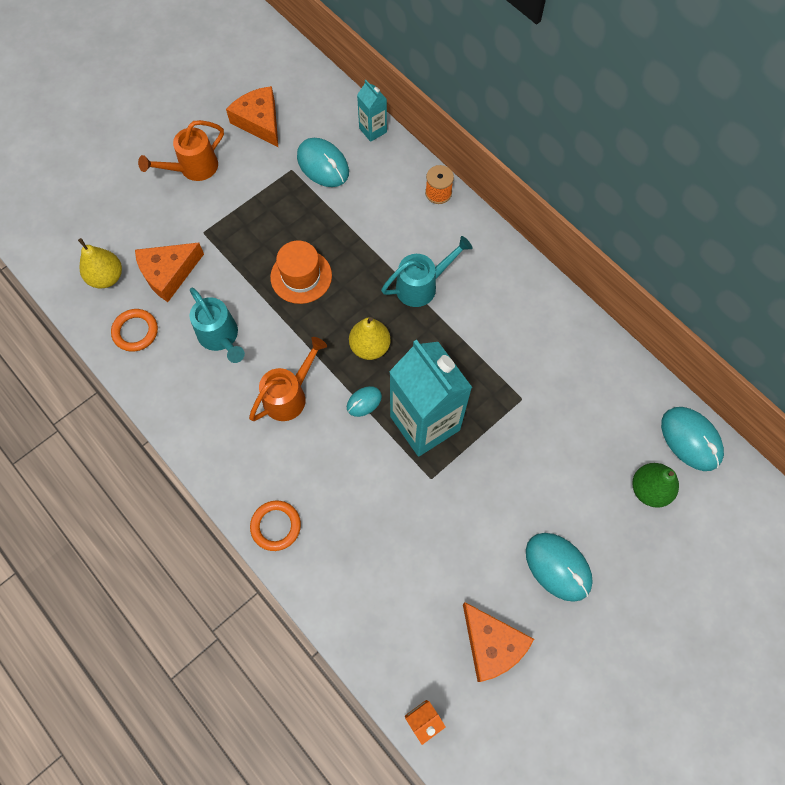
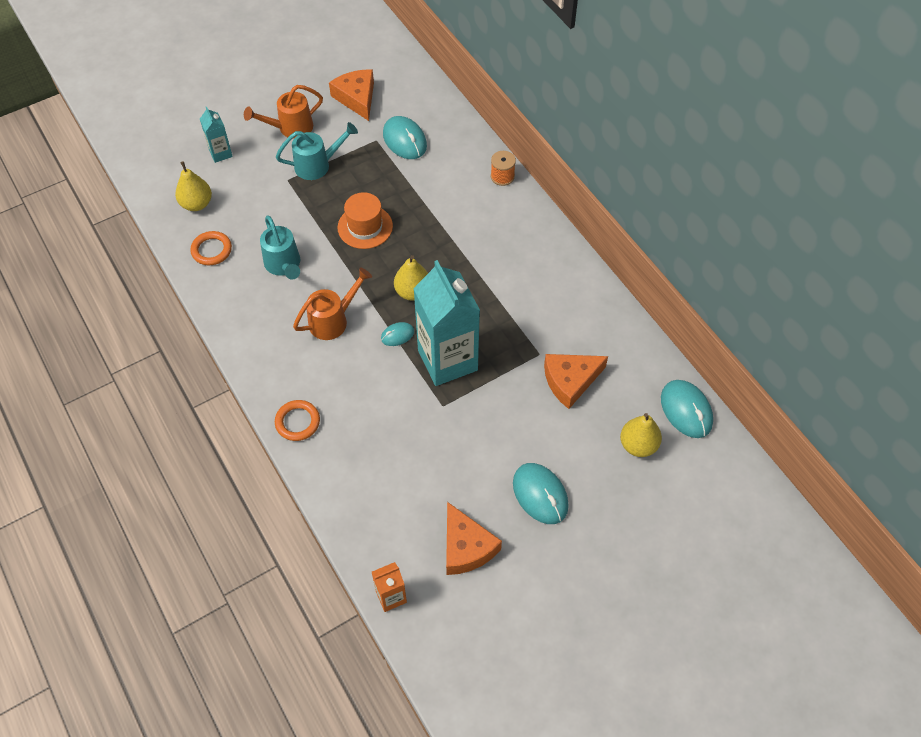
camera: 10 degrees right, 10 degrees down
orange cheese [135,243,204,302] -> orange cheese moved to [544,354,608,409]
turquoise carton [357,80,387,142] -> turquoise carton moved to [200,107,233,163]
turquoise watering can [381,236,472,307] -> turquoise watering can moved to [276,122,358,180]
green pear [632,463,679,508] -> yellow pear [620,413,662,457]

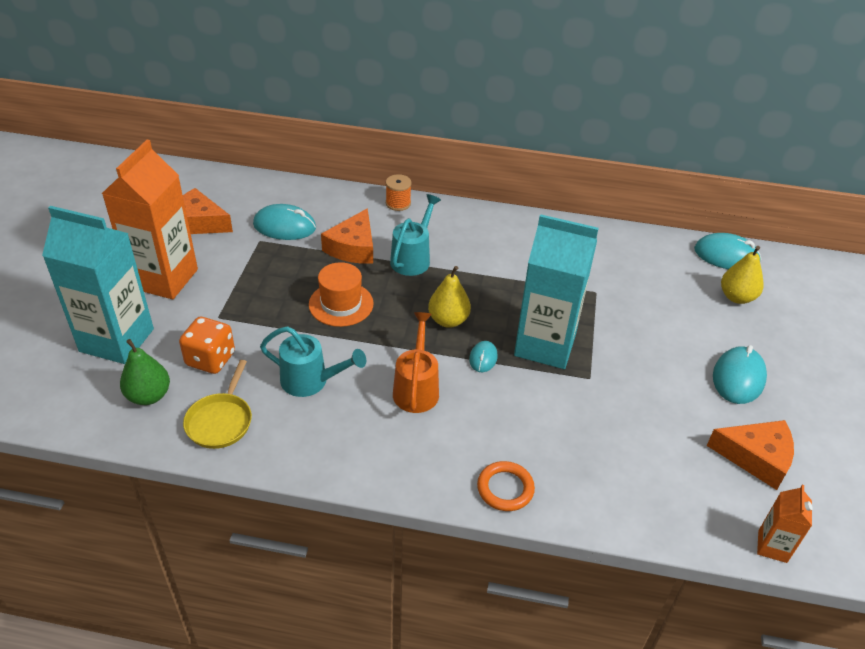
camera: 50 degrees left, 15 degrees down
yellow pear [175,161,212,211] -> green pear [120,339,170,405]
orange ring [190,231,232,265] -> yellow pan [183,360,252,449]
turquoise carton [200,107,233,163] -> turquoise carton [42,206,154,364], size x2.18
orange watering can [244,85,323,139] -> orange carton [102,140,198,299]
turquoise watering can [276,122,358,180] -> turquoise watering can moved to [390,194,441,276]
turquoise mouse [513,463,569,524] -> turquoise mouse turned 75 degrees counterclockwise [713,345,767,404]
orange cheese [544,354,608,409] -> orange cheese moved to [321,208,373,264]
none -> orange dice [179,317,235,374]

